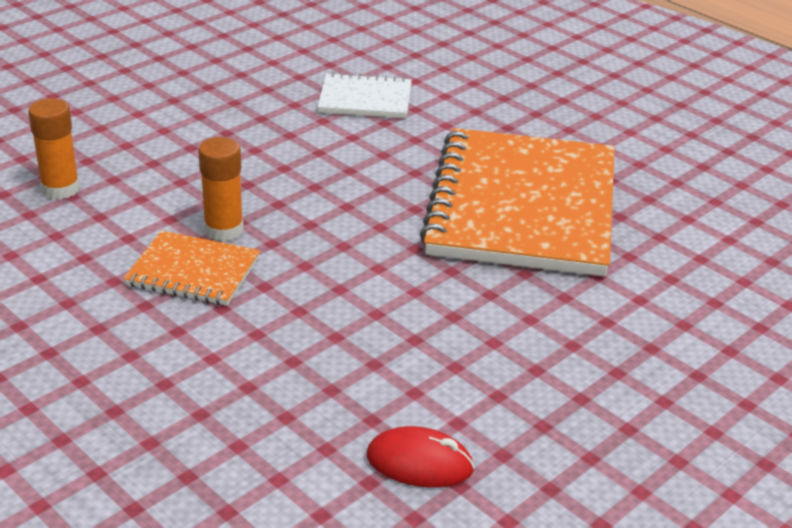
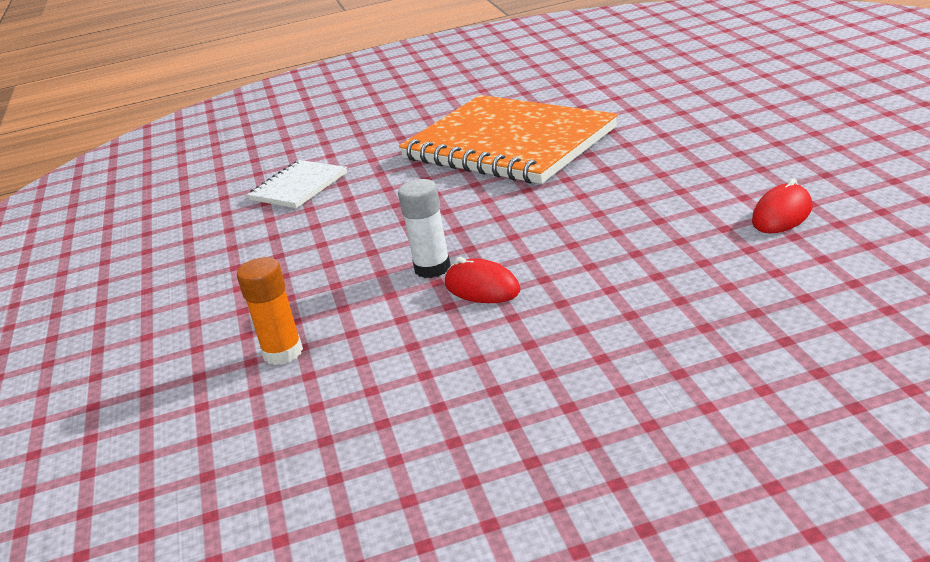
camera: 55 degrees left, 5 degrees down
orange notebook [123,230,260,306] -> red mouse [445,257,520,303]
orange glue stick [198,137,244,242] -> white glue stick [398,179,451,278]

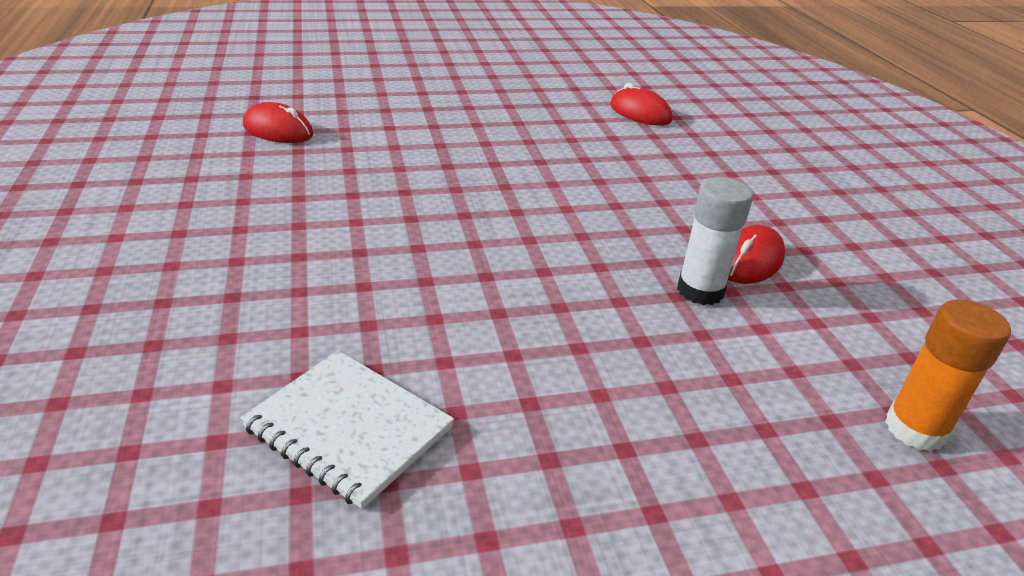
camera: 95 degrees left, 5 degrees up
orange notebook [399,95,618,184] -> none
none -> red mouse [243,102,313,143]

